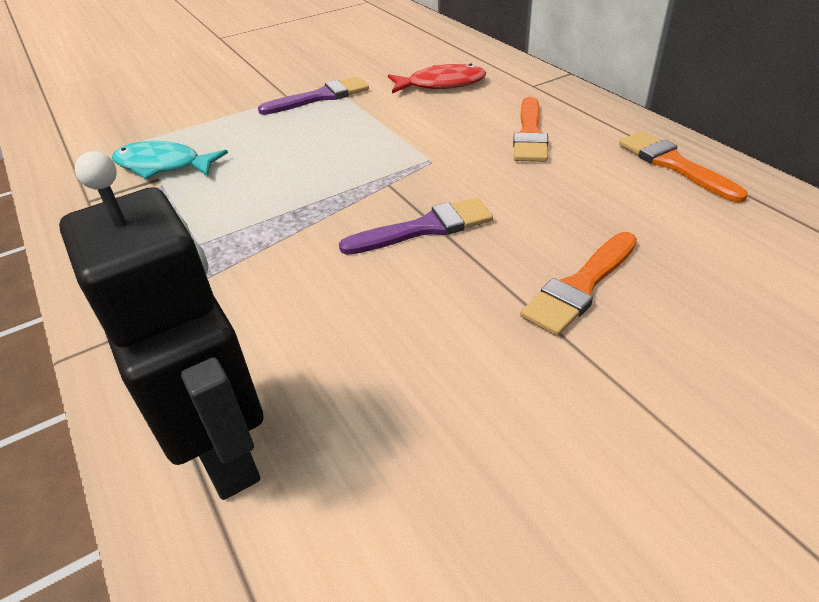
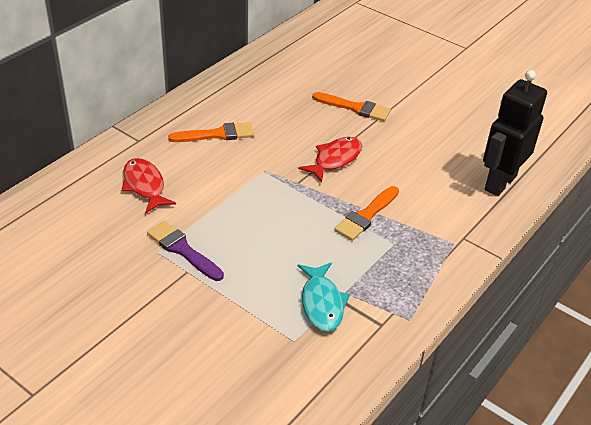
camera: 115 degrees left, 0 degrees up
purple brush [339,197,493,255] -> red fish [298,137,362,183]
orange brush [619,131,748,203] -> orange brush moved to [334,186,399,241]

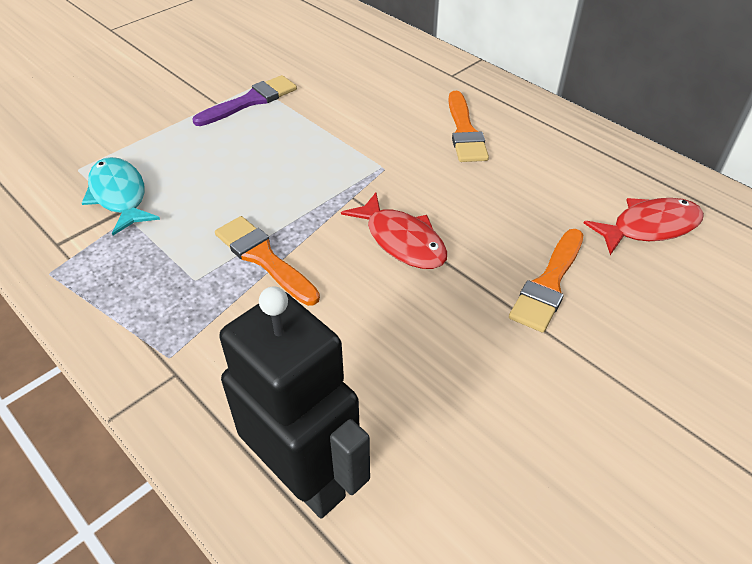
camera: 100 degrees right, 5 degrees up
red fish [122,158,176,214] -> red fish moved to [584,198,704,255]
turquoise fish [297,262,350,332] -> turquoise fish turned 60 degrees clockwise [82,157,160,235]

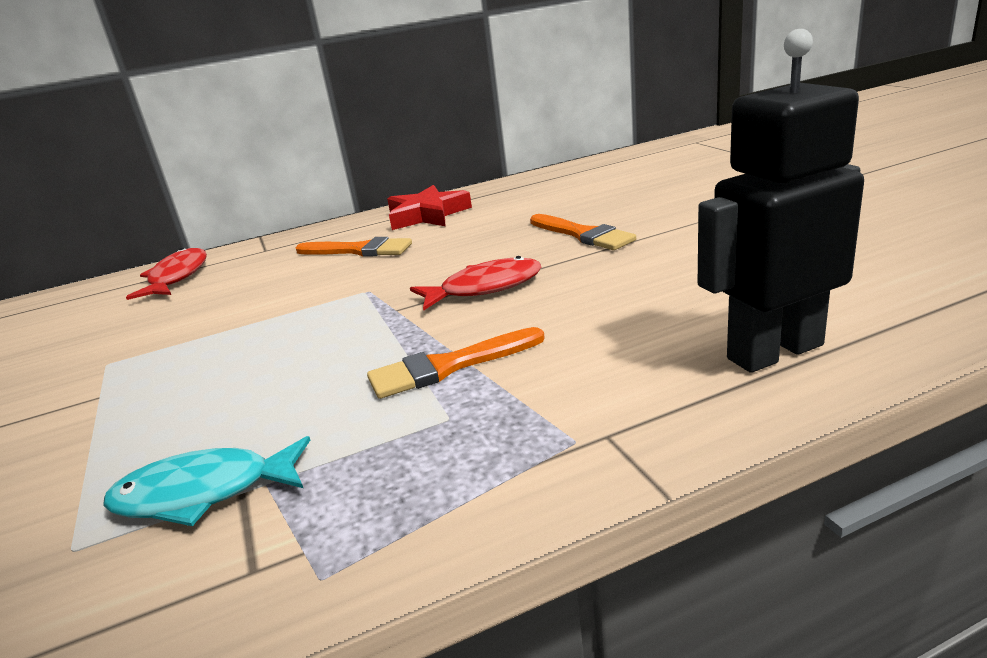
camera: 65 degrees left, 20 degrees down
purple brush [192,75,297,126] -> none
red fish [584,198,704,255] -> red fish moved to [126,248,207,300]
none -> red star [387,185,472,230]

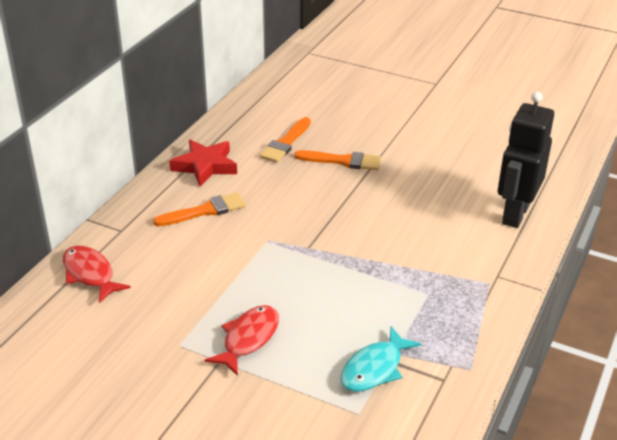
camera: 45 degrees left, 10 degrees up
orange brush [367,327,545,399] -> orange brush moved to [260,117,311,163]
red fish [410,256,541,310] -> red fish moved to [205,305,279,376]

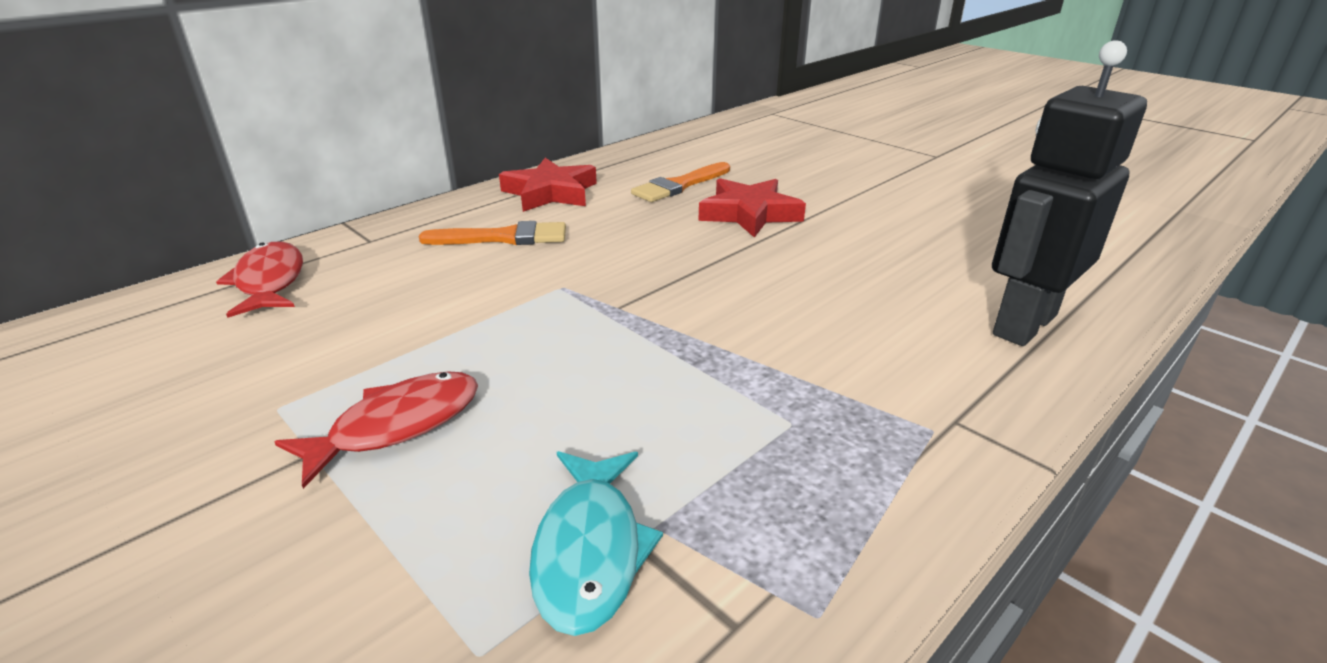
camera: 20 degrees right, 5 degrees down
orange brush [294,150,381,170] -> red star [698,178,806,238]
turquoise fish [340,326,421,392] -> turquoise fish turned 60 degrees counterclockwise [529,451,663,636]

